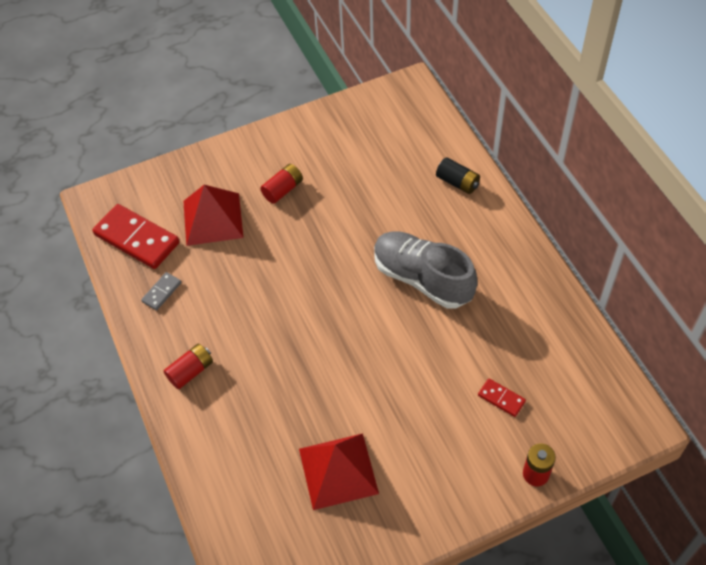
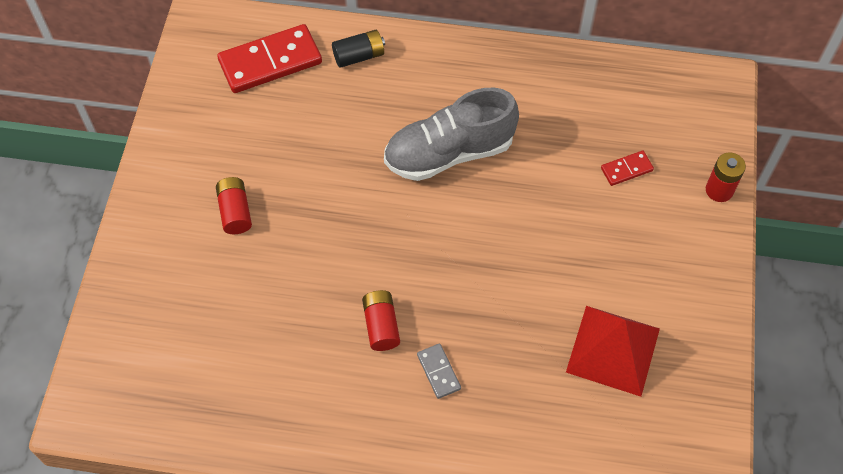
camera: 60 degrees left, 5 degrees up
red domino [93,204,180,269] -> red domino moved to [217,24,322,93]
grey domino [141,272,181,311] -> grey domino moved to [417,344,461,399]
red battery [164,344,213,389] -> red battery moved to [362,290,400,351]
red pyramid [183,185,244,246] -> none

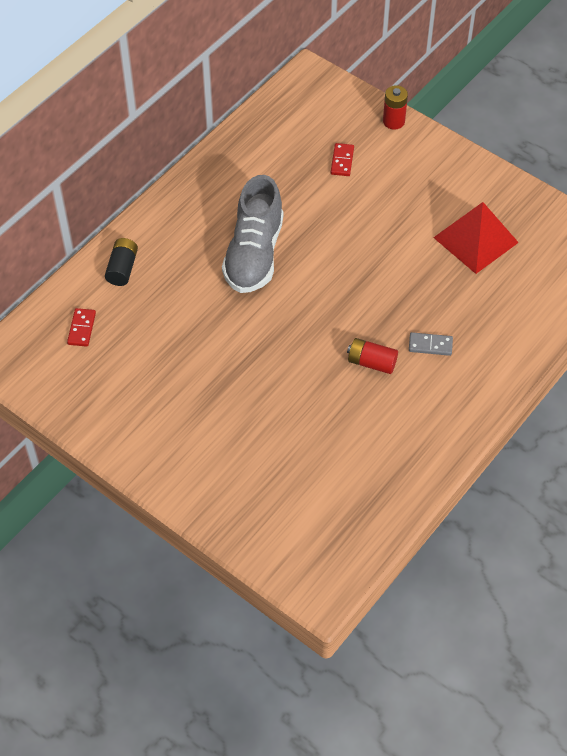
camera: 60 degrees left, 5 degrees down
red battery [216,177,252,234] -> none
red domino [217,24,322,93] -> red domino [67,308,96,347], size x0.48

